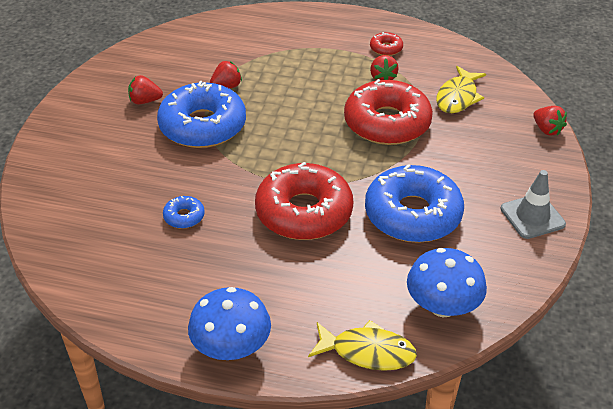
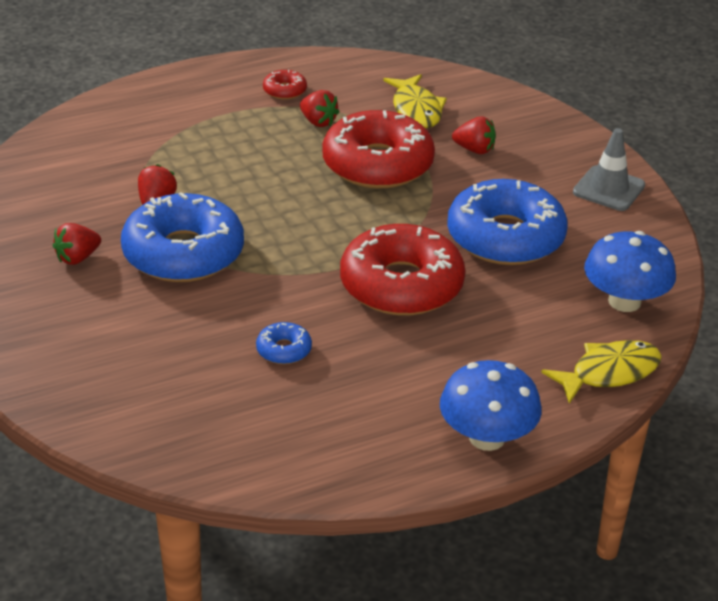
camera: 40 degrees left, 5 degrees down
red strawberry [533,106,567,136] -> red strawberry moved to [452,116,496,154]

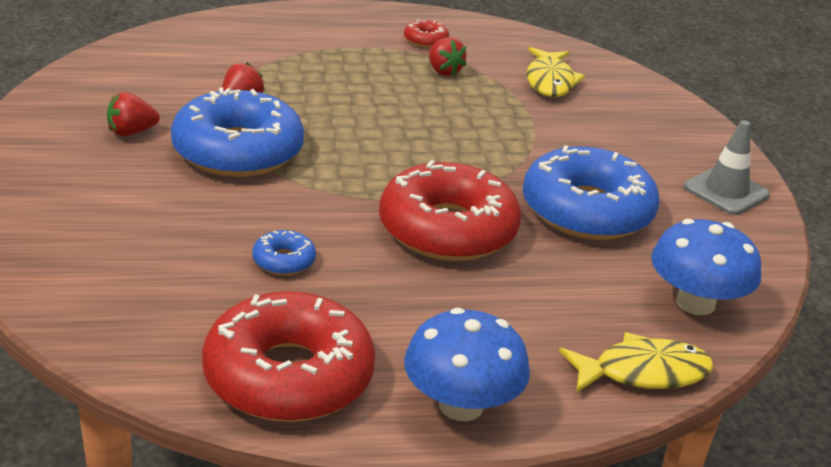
camera: 15 degrees right, 5 degrees down
red donut [322,110,435,189] -> red donut moved to [202,291,375,422]
red strawberry [452,116,496,154] -> none

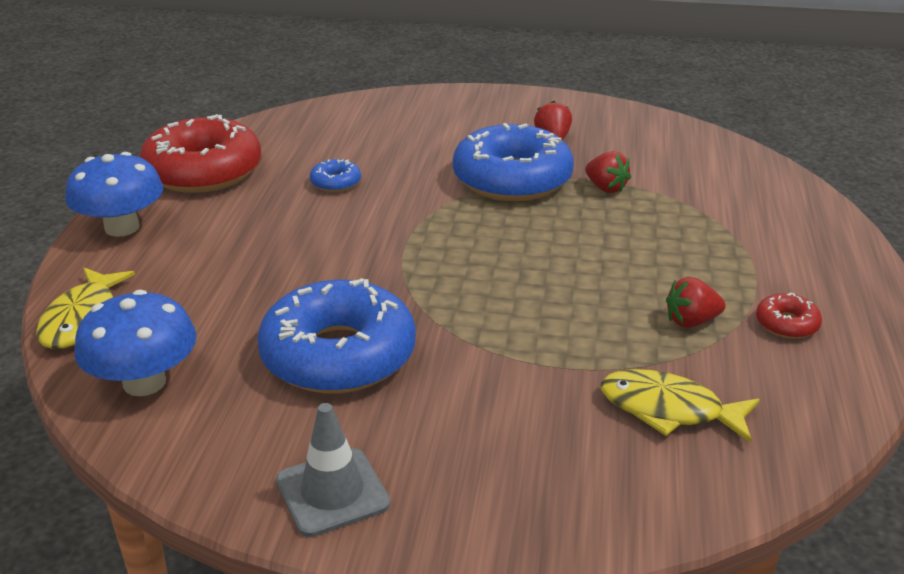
camera: 110 degrees right, 0 degrees up
red donut [379,160,521,261] -> none

